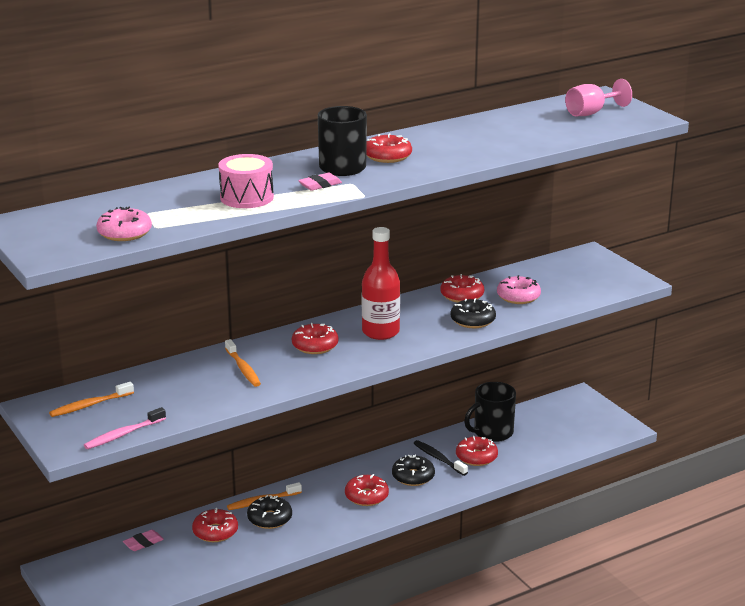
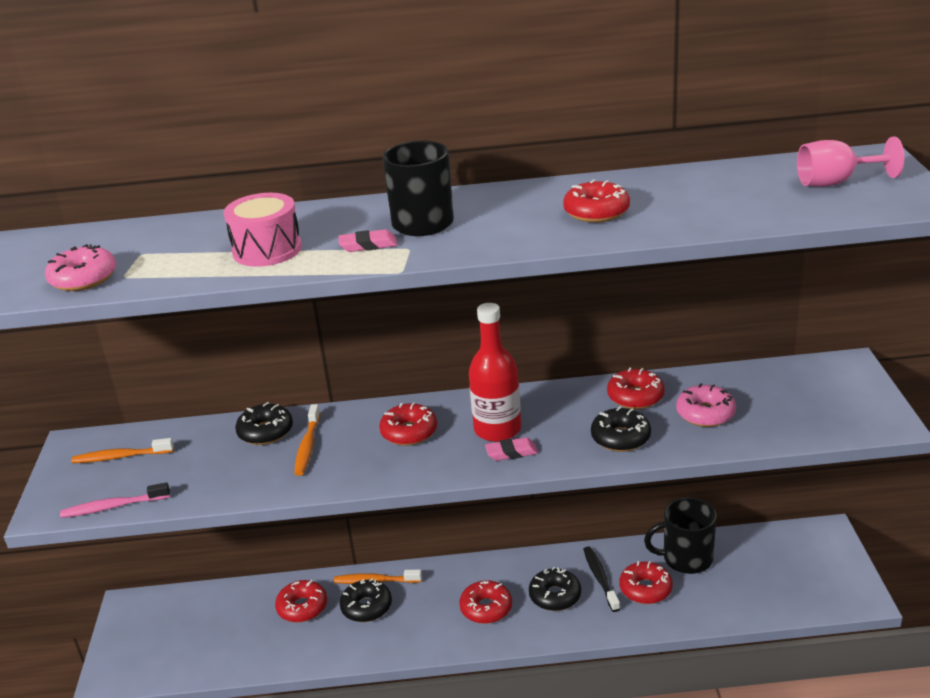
camera: 30 degrees right, 5 degrees up
pink eraser [123,530,164,551] -> pink eraser moved to [485,437,538,461]
red donut [366,133,412,163] -> red donut moved to [563,179,630,223]
none -> black donut [235,402,293,445]

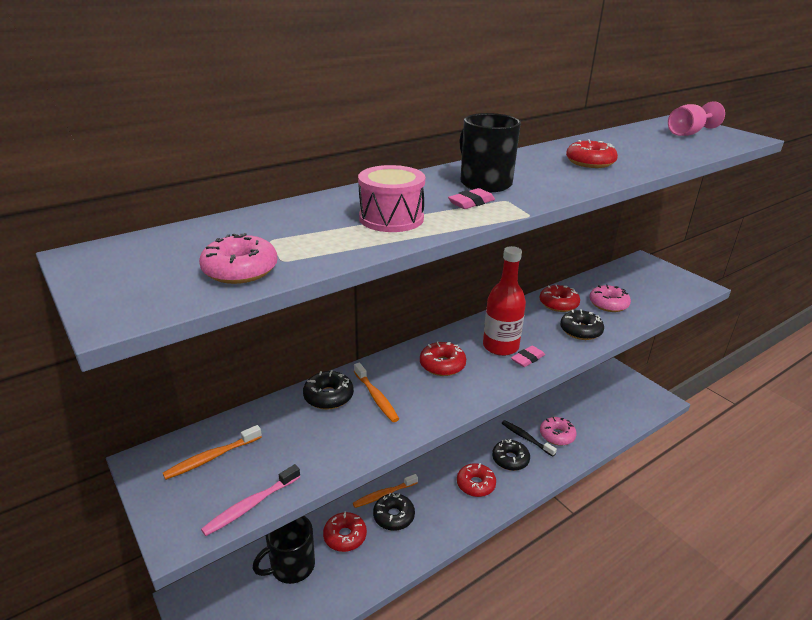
camera: 35 degrees left, 0 degrees up
red donut [619,561,673,604] -> pink donut [540,417,576,445]
black mug [644,497,717,574] -> black mug moved to [253,516,315,584]

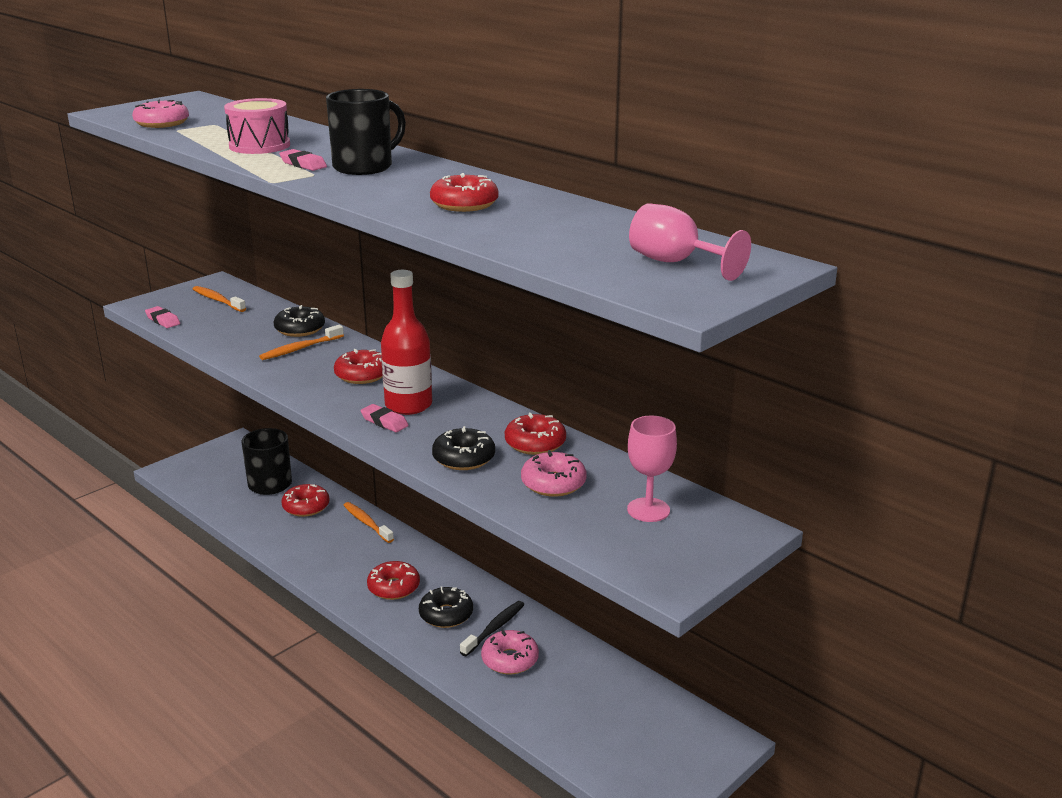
camera: 80 degrees right, 5 degrees down
pink toothbrush [201,464,300,536] -> pink eraser [145,306,180,328]
black donut [373,493,415,531] -> none
none -> pink goblet [627,416,677,522]

